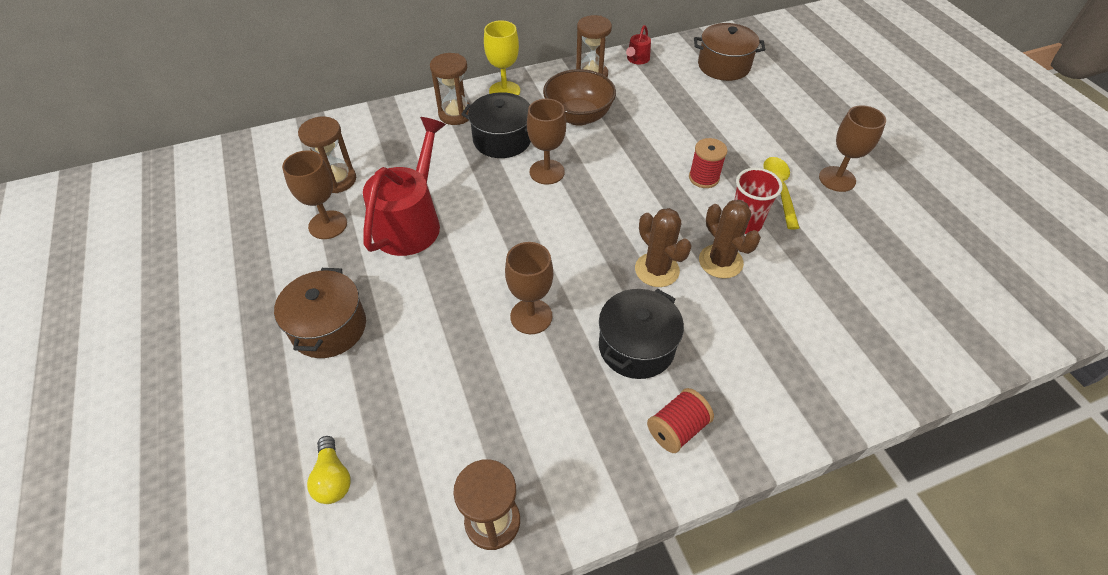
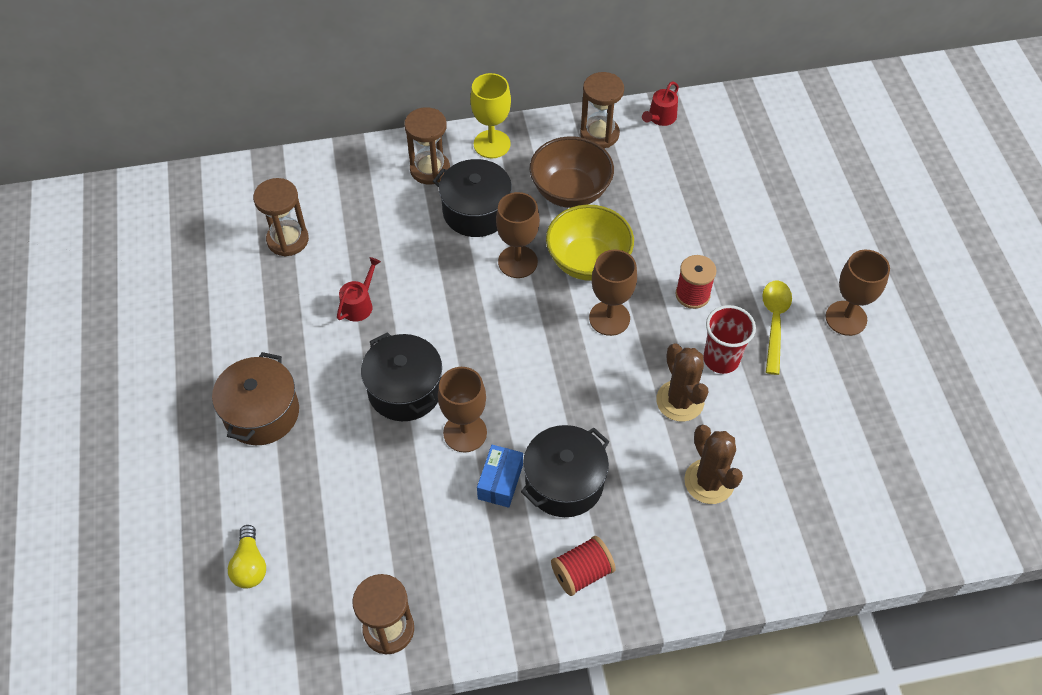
camera: 10 degrees right, 5 degrees up
brown goblet [282,150,347,239] -> brown goblet moved to [589,250,637,336]
red watering can [363,117,446,256] -> red watering can [337,257,381,322], size x0.44
brown cactus [635,208,692,287] -> brown cactus moved to [684,425,743,504]
brown pot [694,23,765,81] -> none
none -> black pot [361,332,442,421]
none -> blue box [477,445,523,508]
none -> yellow bowl [546,205,634,281]

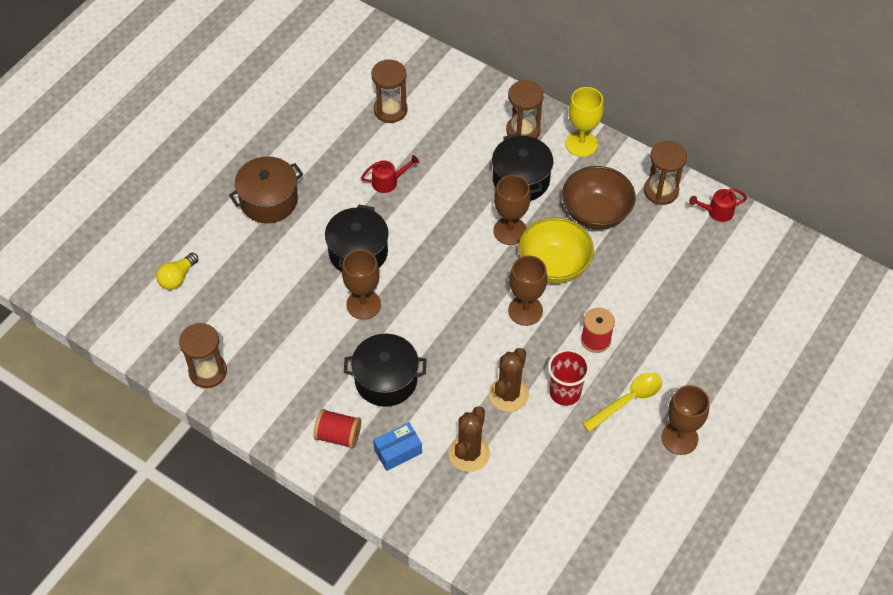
camera: 45 degrees right, 0 degrees up
blue box [477,445,523,508] -> blue box moved to [373,422,422,471]

